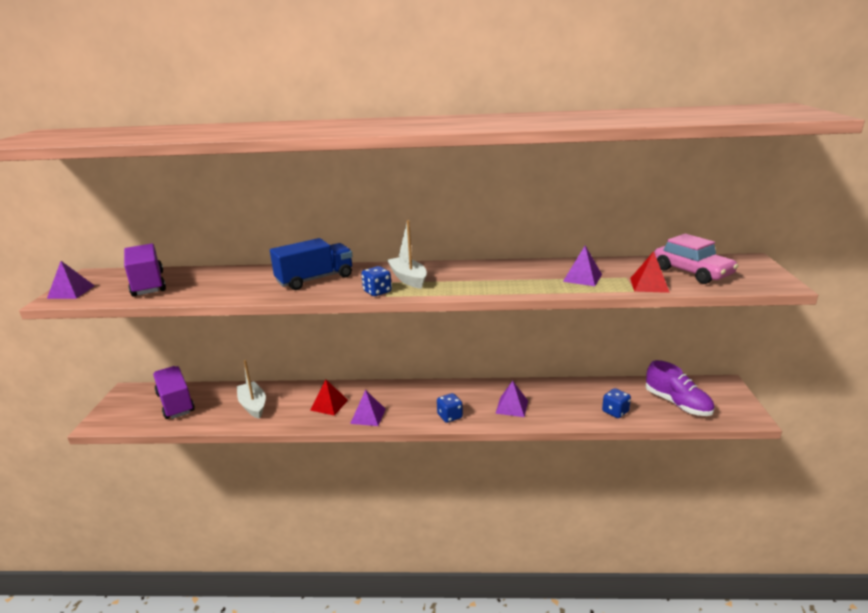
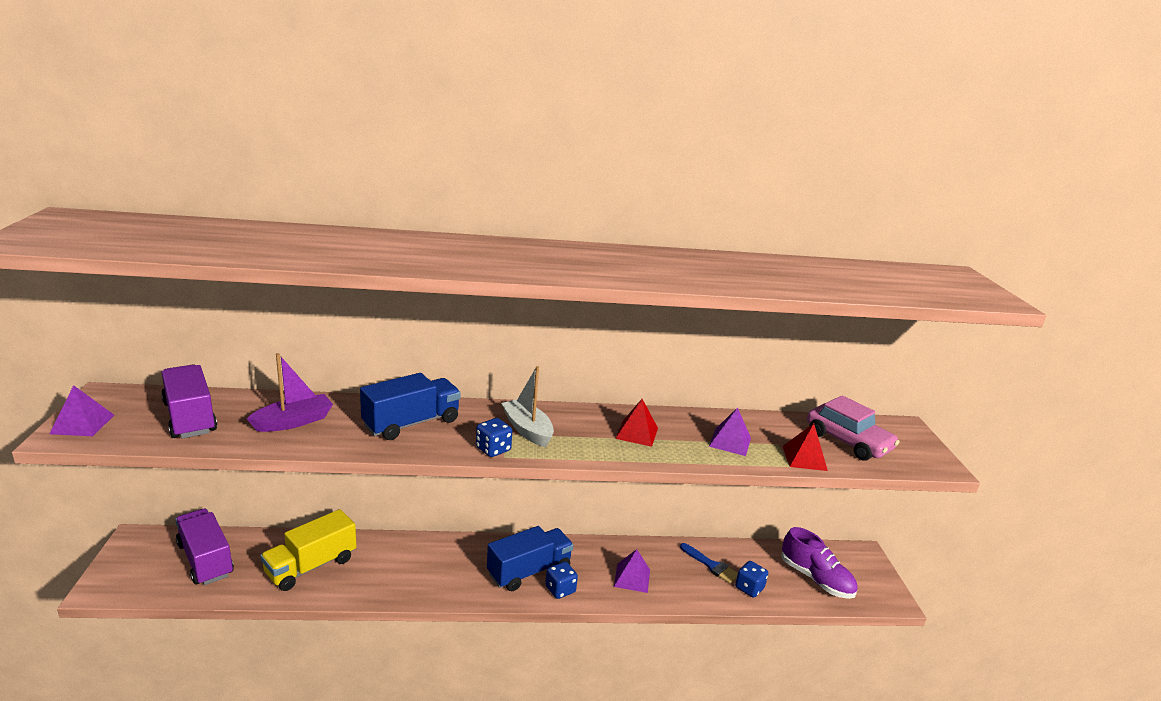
camera: 10 degrees left, 0 degrees up
white boat [237,360,266,419] -> yellow truck [260,509,357,591]
red pyramid [310,380,348,416] -> red pyramid moved to [615,399,658,447]
purple pyramid [350,390,386,426] -> none
none -> purple boat [247,353,333,432]
none -> blue truck [487,526,574,591]
none -> blue brush [680,543,738,584]

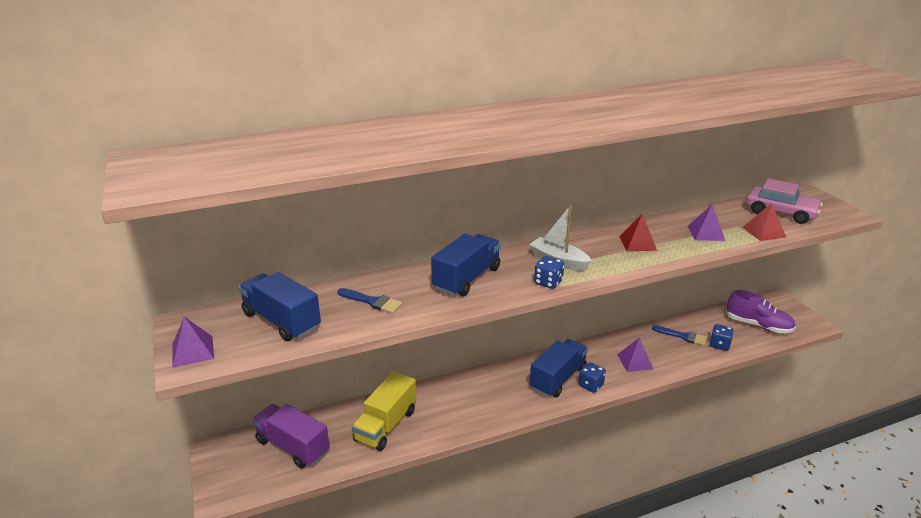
camera: 15 degrees left, 5 degrees up
purple truck [161,365,217,439] -> blue truck [238,272,321,341]
purple boat [247,353,333,432] -> blue brush [337,288,403,313]

